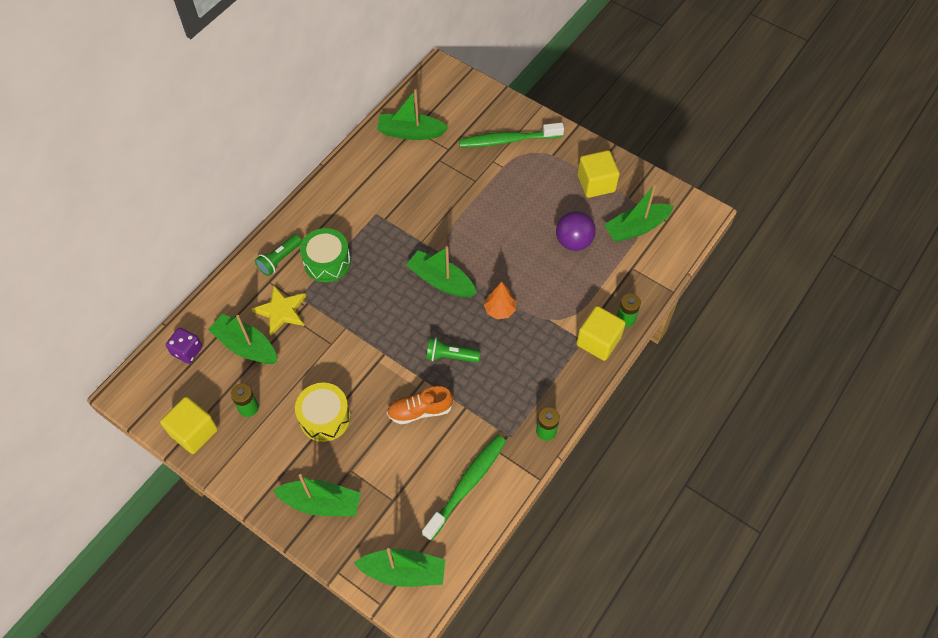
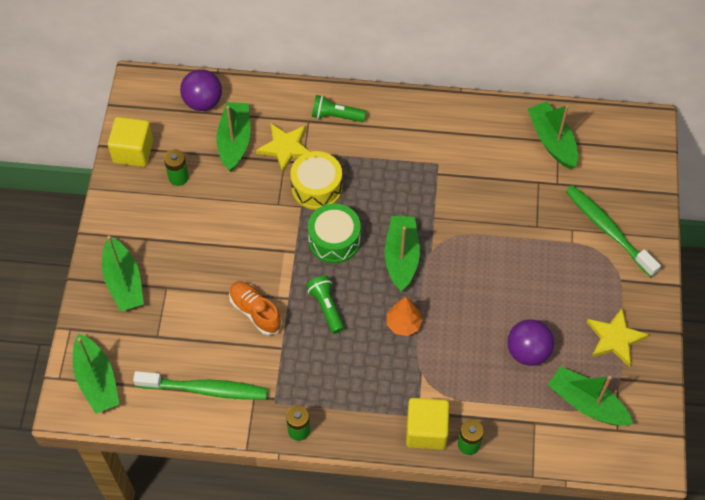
camera: 60 degrees right, 0 degrees up
purple dice [166,328,202,364] -> purple ball [180,69,222,111]
yellow drum [295,383,351,442] -> yellow drum moved to [290,151,342,210]
green drum [300,228,351,282] -> green drum moved to [308,203,361,263]
yellow cube [578,150,620,198] -> yellow star [587,308,649,367]

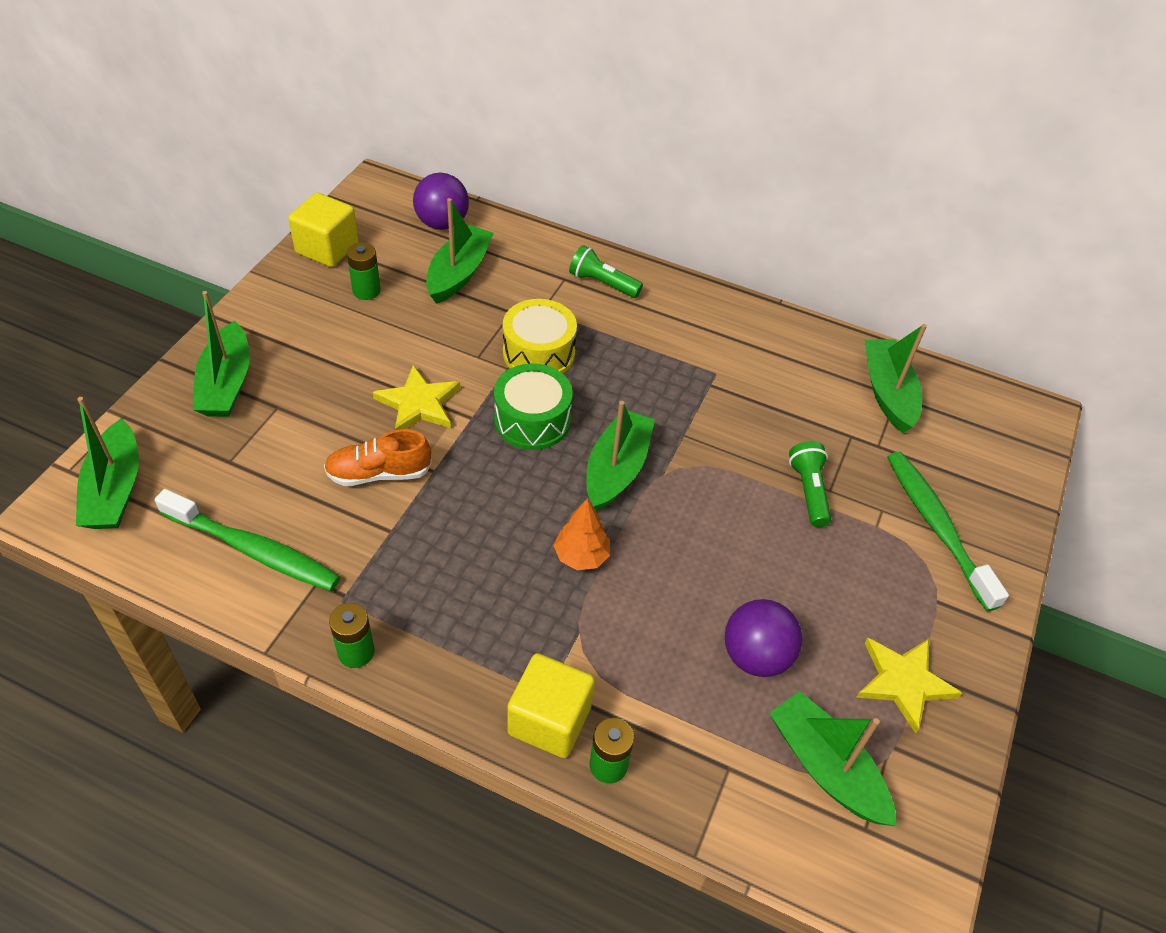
camera: 15 degrees right, 10 degrees down
orange shoe [229,281,282,335] -> orange shoe turned 75 degrees counterclockwise [324,429,432,486]
yellow star [256,123,310,173] -> yellow star moved to [373,365,460,430]
green flashlight [306,275,344,334] -> green flashlight moved to [789,441,831,527]

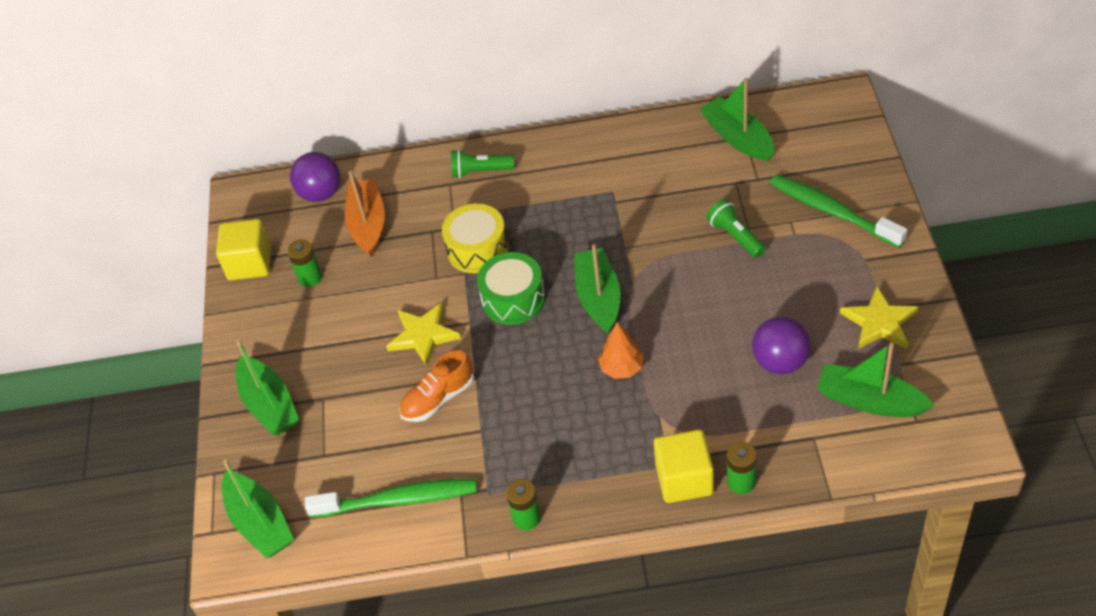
camera: 20 degrees left, 0 degrees up
green boat [426,198,494,304] -> orange boat [345,171,385,257]

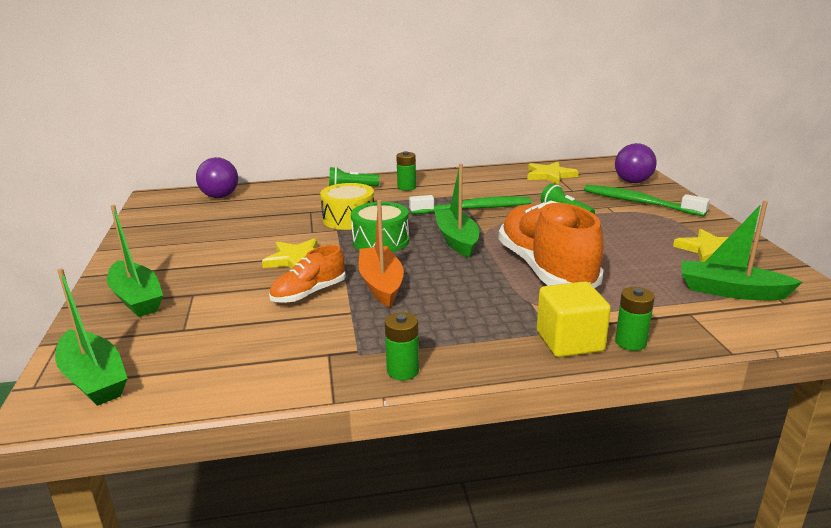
camera: 10 degrees left, 25 degrees down
yellow cube [216,219,271,280] -> none
green battery [287,239,322,287] -> green battery moved to [396,151,416,191]
green toothbrush [305,479,477,518] -> green toothbrush moved to [409,195,531,214]
orange boat [345,171,385,257] -> orange boat moved to [358,200,404,307]
orange tree [598,322,644,379] -> none
green boat [700,78,774,161] -> yellow star [527,162,579,185]
purple ball [752,317,811,374] -> purple ball moved to [615,143,657,183]
none -> orange shoe [499,200,604,288]

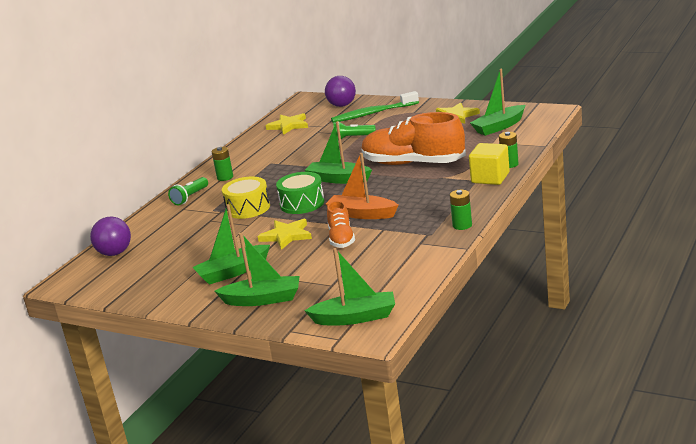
camera: 50 degrees left, 0 degrees up
green toothbrush [409,195,531,214] -> none
none -> green boat [192,204,270,285]

